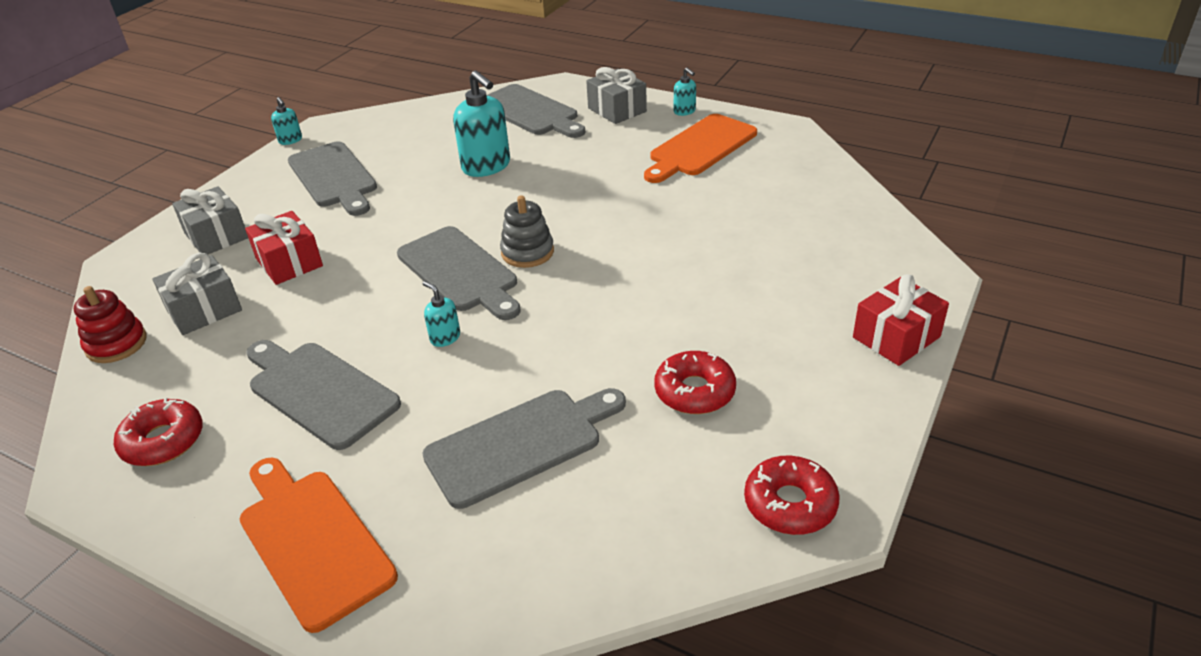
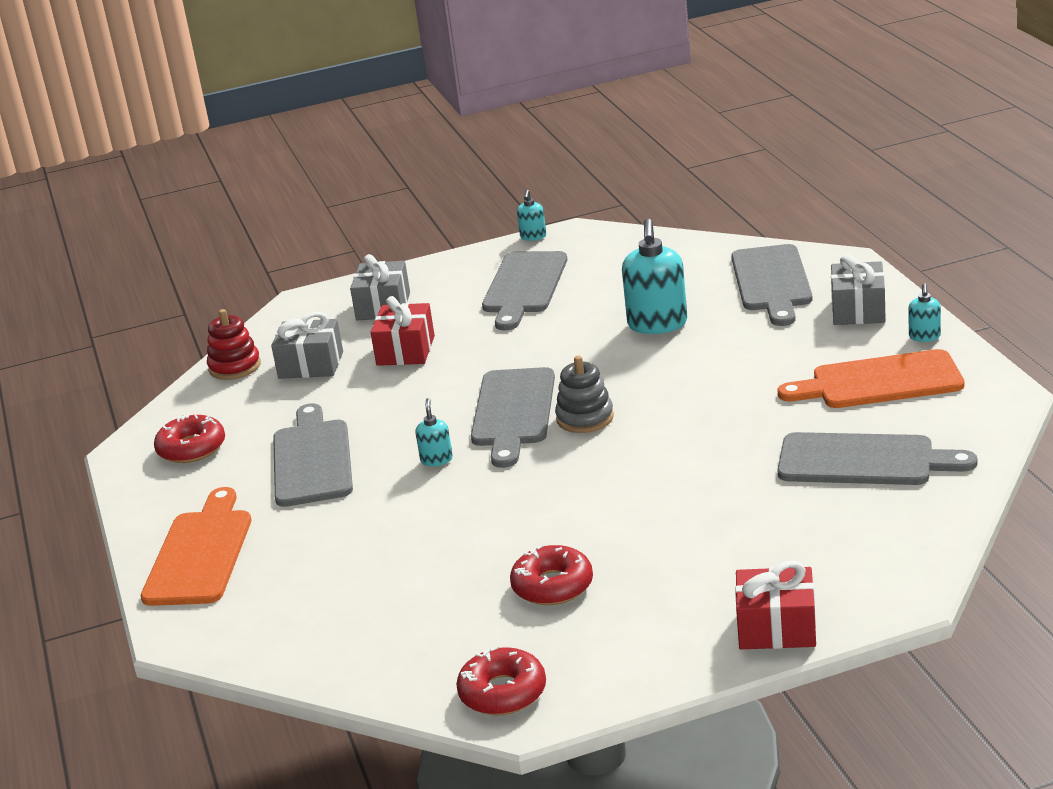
camera: 45 degrees right, 10 degrees down
grey cutting board [422,388,626,509] -> grey cutting board moved to [777,432,977,485]

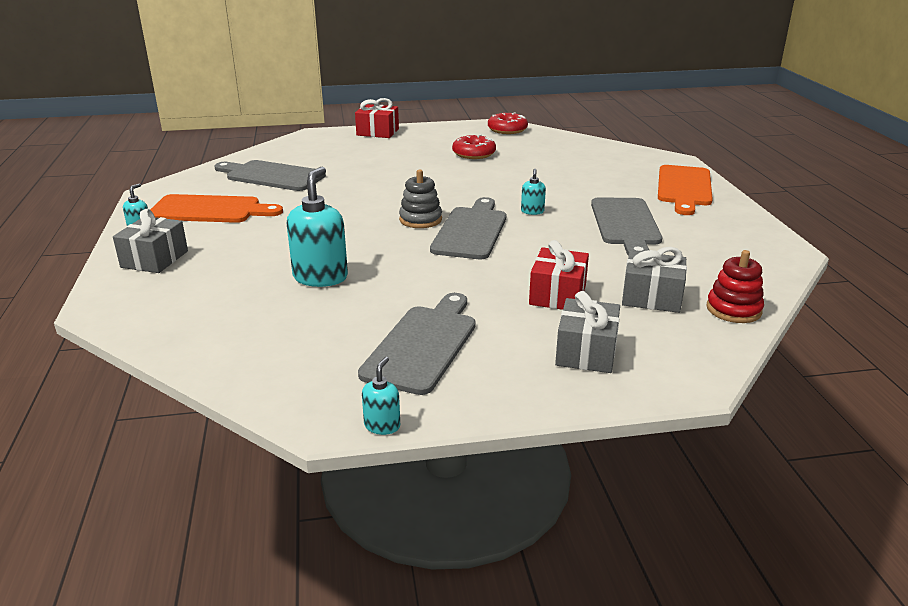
camera: 175 degrees left, 0 degrees up
red donut [154,413,225,463] -> none
grey cutting board [731,244,812,326] -> none

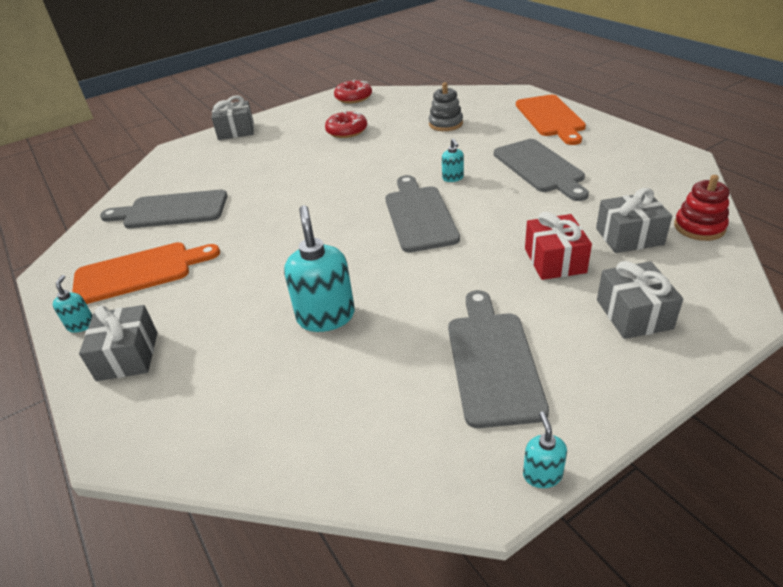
camera: 20 degrees left, 10 degrees up
red gift [355,98,399,138] -> grey gift [212,95,254,140]
grey stacking toy [399,169,442,228] -> grey stacking toy moved to [429,82,463,131]

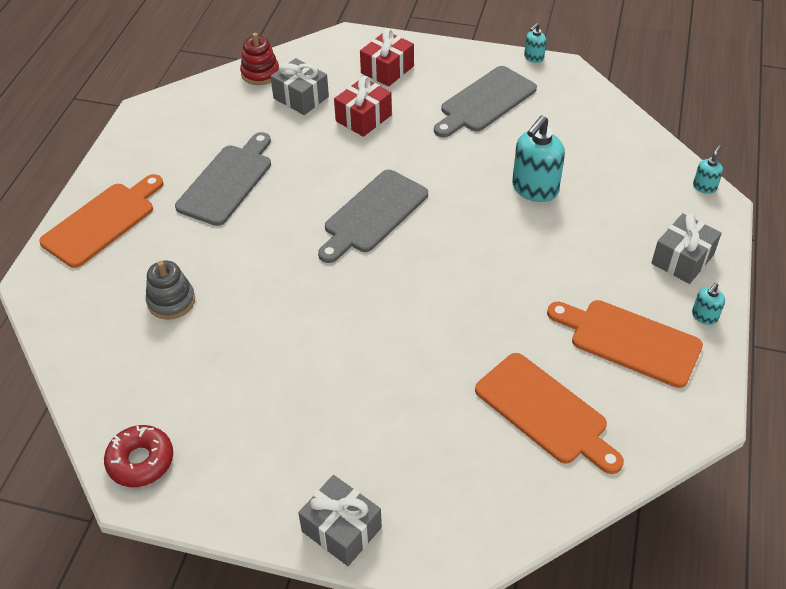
camera: 135 degrees left, 10 degrees up
grey cutting board [100,190,227,228] -> orange cutting board [475,353,624,474]
red donut [325,111,367,138] -> none
turquoise soap dispenser [442,138,464,182] -> turquoise soap dispenser moved to [693,145,723,194]
grey gift [597,261,683,339] -> red gift [360,29,414,87]

